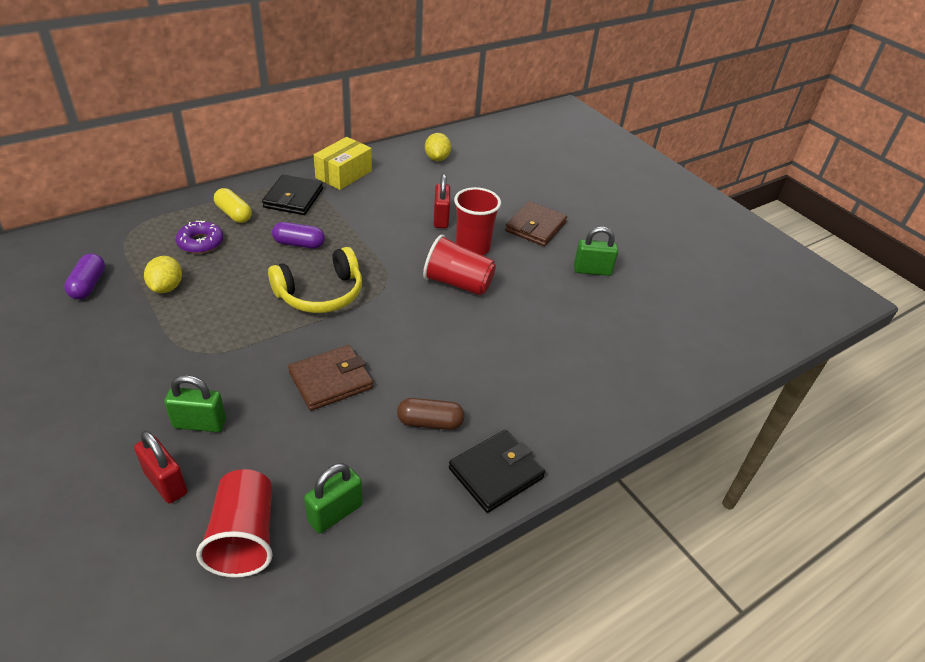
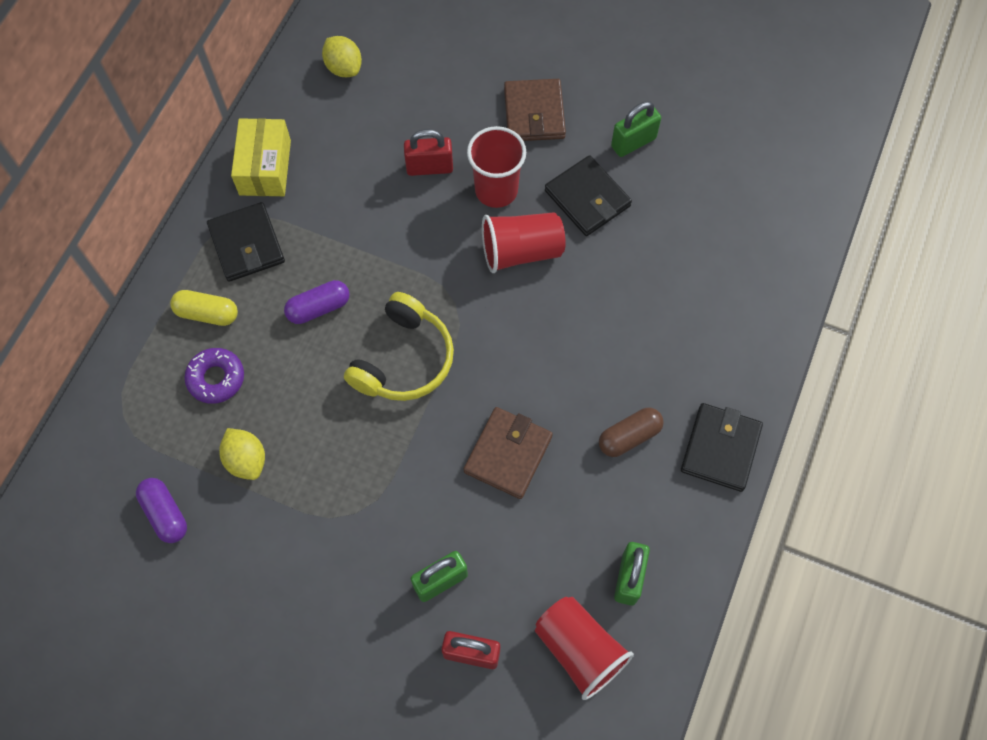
camera: 30 degrees left, 25 degrees up
red padlock [434,174,450,228] -> red padlock turned 60 degrees counterclockwise [404,129,453,176]
none -> black wallet [545,155,632,236]

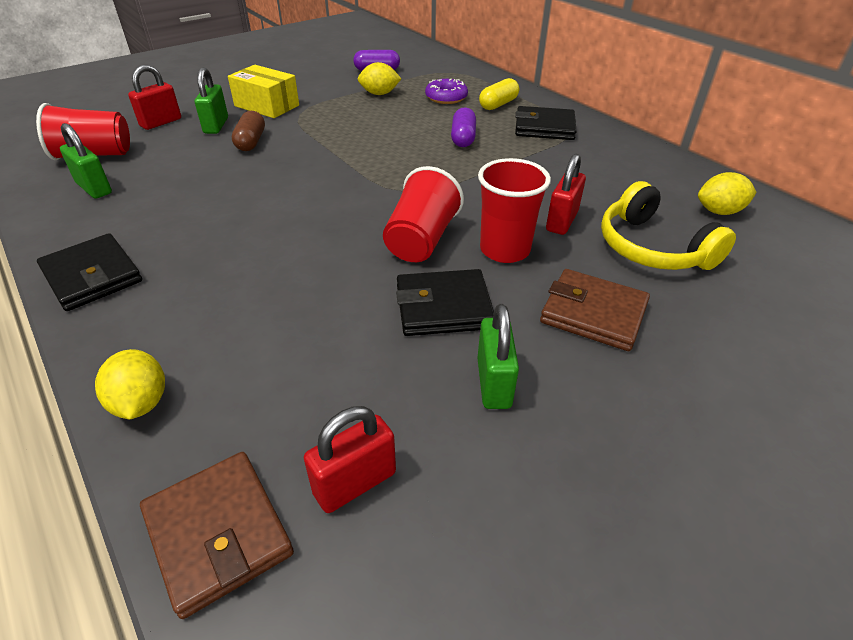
camera: 120 degrees right, 25 degrees down
yellow box [231,118,291,196] -> yellow box moved to [228,65,299,118]
yellow headphones [344,292,454,401] -> yellow headphones moved to [601,181,736,270]
brown wallet [464,407,553,499] -> brown wallet moved to [140,452,294,619]
brown capsule [599,408,664,457] -> brown capsule moved to [232,111,265,151]
none -> yellow lemon [95,349,165,419]
none -> red padlock [304,406,396,513]

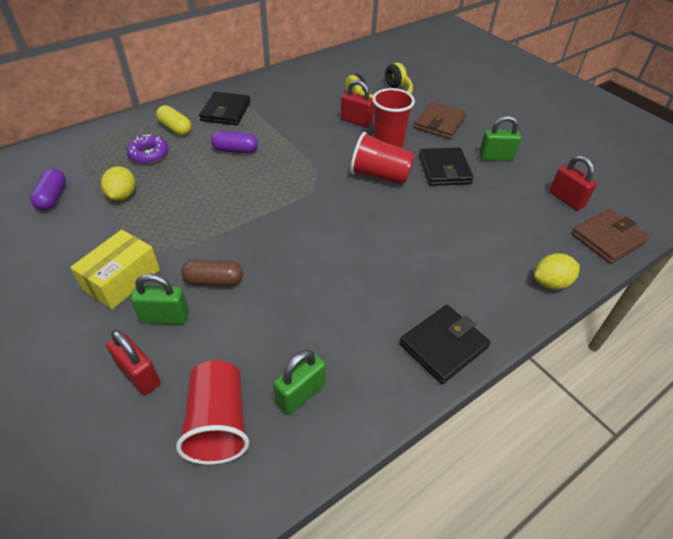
camera: 90 degrees left, 5 degrees up
yellow lemon [698,172,756,215] -> none

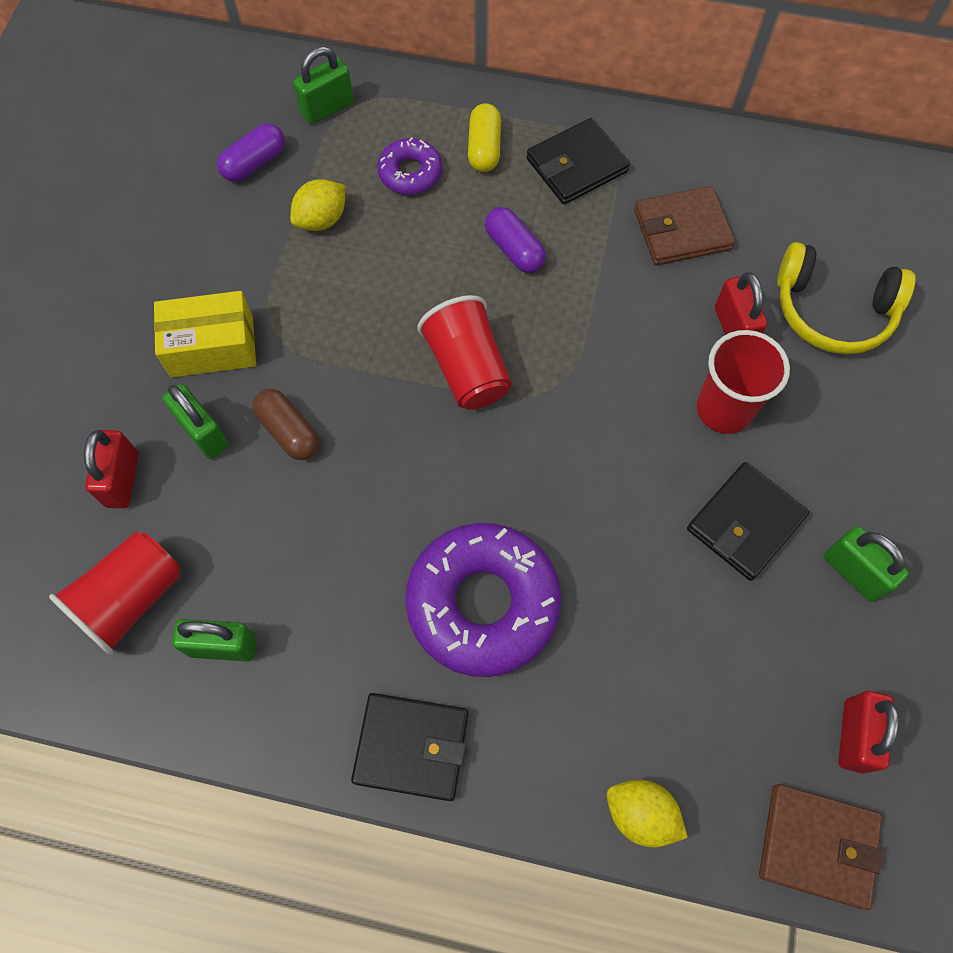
camera: 50 degrees right, 20 degrees up
red cup [350,132,415,185] -> red cup moved to [417,295,512,410]
brown wallet [414,101,467,139] -> brown wallet moved to [634,186,735,265]
none -> green padlock [293,46,354,125]
none -> purple donut [405,523,561,677]

